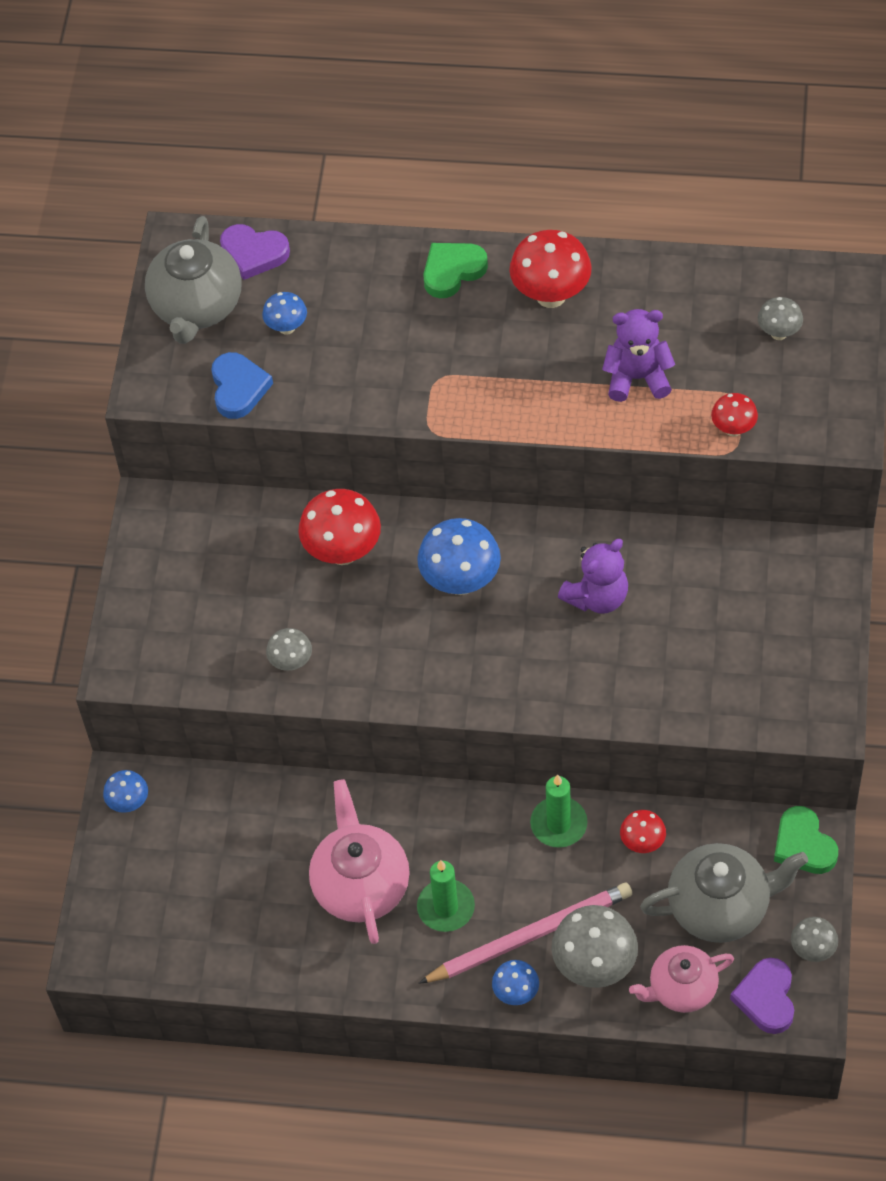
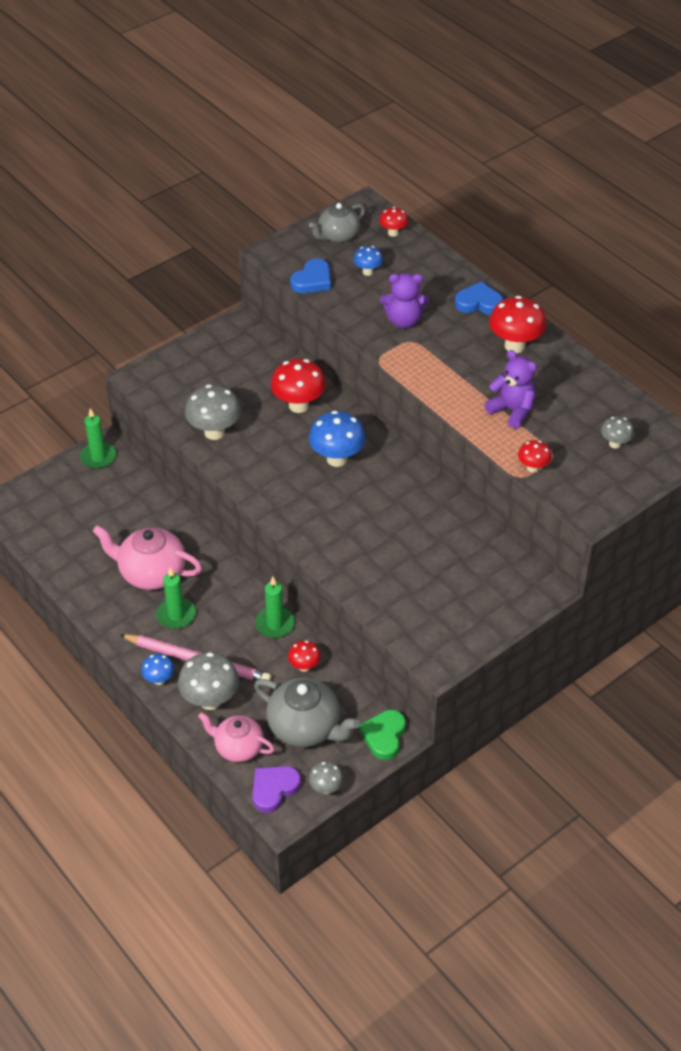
camera: 40 degrees right, 10 degrees down
blue mushroom [103,770,148,813] -> green candle [80,408,116,469]
grey teapot [145,216,242,344] -> grey teapot [309,203,365,243], size x0.66
purple heart [220,224,290,280] -> red mushroom [379,207,408,237]
grey mushroom [266,628,312,671] -> grey mushroom [185,384,241,440], size x1.82
pink teapot [309,779,410,944] -> pink teapot turned 105 degrees counterclockwise [93,525,202,590]
green heart [423,243,488,298] -> blue heart [455,282,504,315]
purple teddy bear [558,539,628,614] -> purple teddy bear moved to [380,273,429,328]

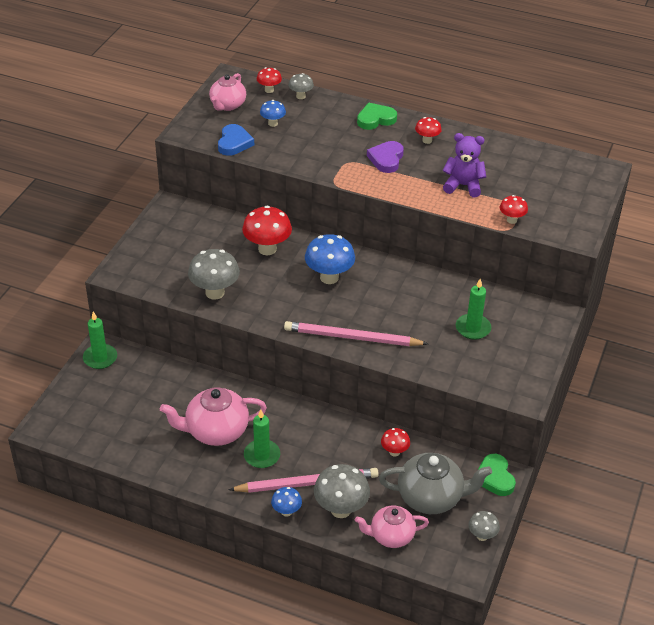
camera: 30 degrees left, 5 degrees down
purple heart [252,766,301,813] -> purple heart moved to [367,141,404,173]
green candle [255,577,295,638] -> green candle moved to [456,279,491,340]
grey teapot [309,203,365,243] -> pink teapot [209,73,246,111]
purple teddy bear [380,273,429,328] -> none
blue heart [455,282,504,315] -> green heart [357,103,397,130]
red mushroom [489,296,546,353] -> red mushroom [415,117,442,144], size x0.55
grey mushroom [601,416,634,449] -> grey mushroom moved to [288,73,314,99]
none -> pink pencil [284,321,428,346]

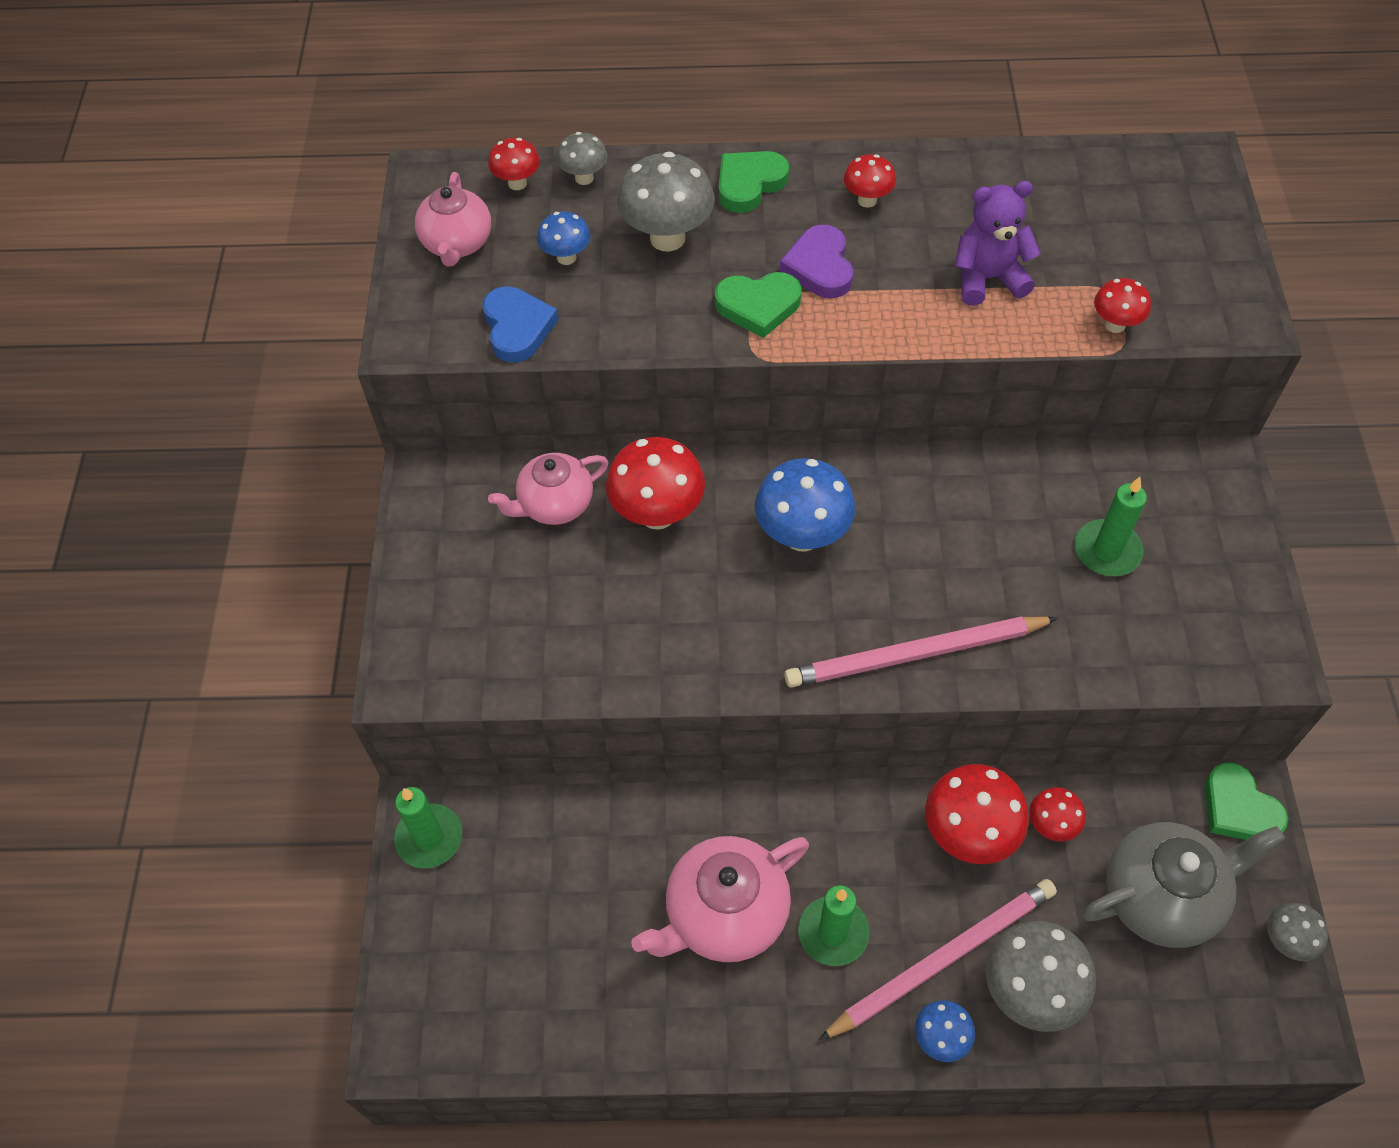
camera: 20 degrees left, 15 degrees up
grey mushroom [188,249,240,300] -> grey mushroom moved to [617,152,715,252]
pink teapot [355,506,429,548] -> pink teapot moved to [488,453,609,525]
none -> green heart [715,272,802,338]
none -> red mushroom [925,764,1029,864]

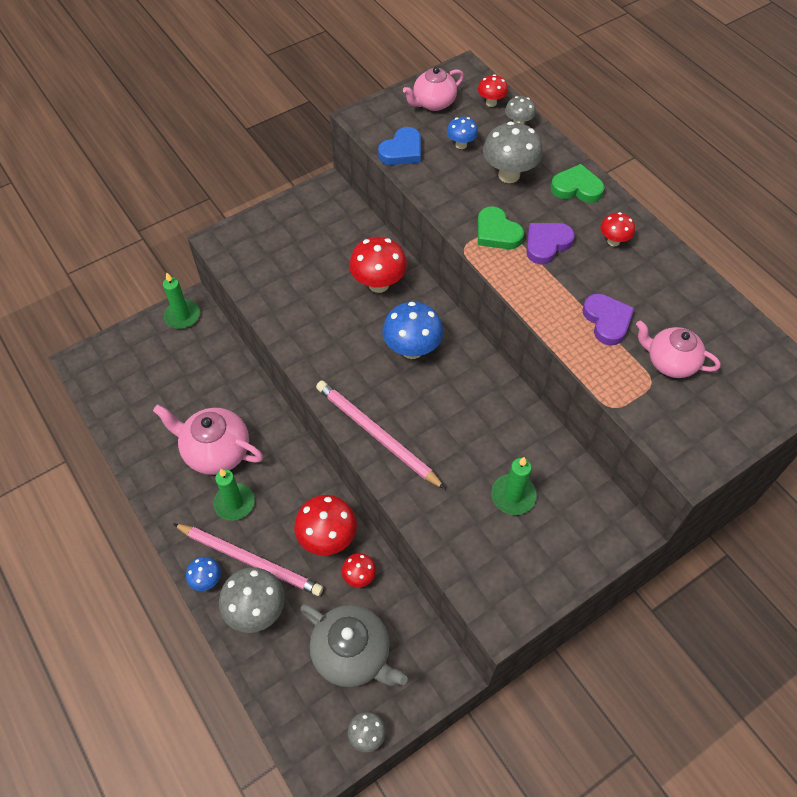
camera: 55 degrees right, 0 degrees up
pink teapot [488,453,609,525] -> pink teapot moved to [636,320,721,378]
purple teddy bear [955,181,1041,306] -> purple heart [582,294,634,345]
red mushroom [1094,278,1151,333] -> none
green heart [1205,762,1288,840] -> none

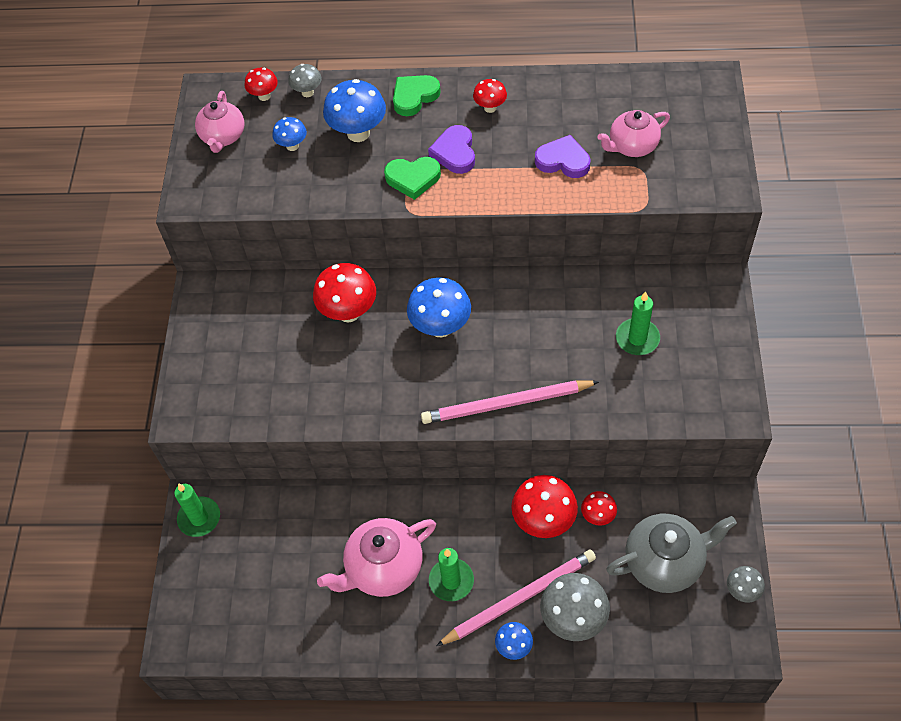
camera: 50 degrees left, 0 degrees up
blue heart [378,127,421,165] -> none
grey mushroom [483,121,543,183] -> blue mushroom [323,79,386,142]

